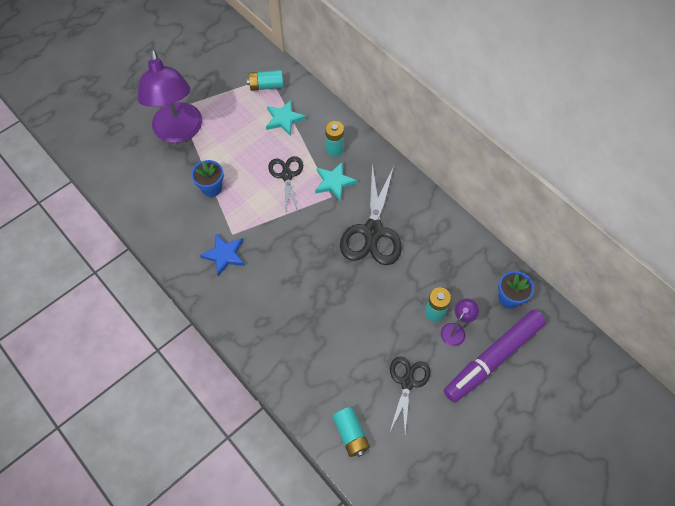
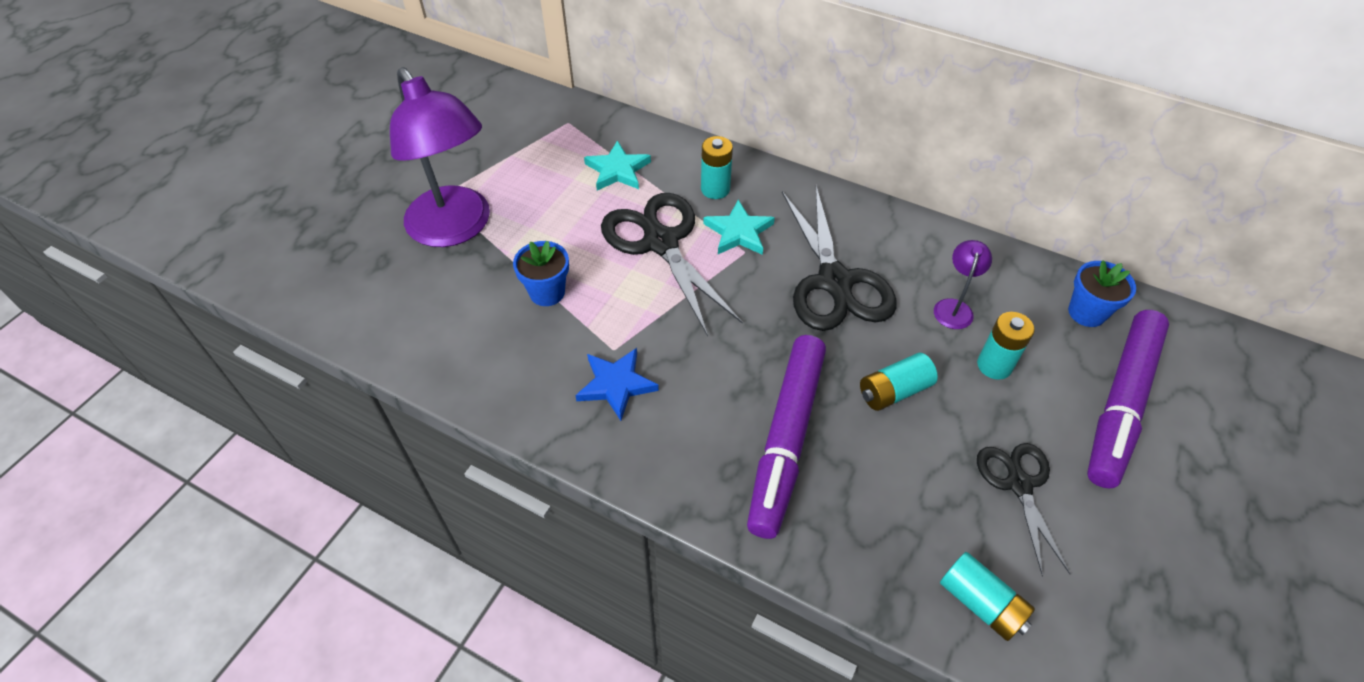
camera: 20 degrees left, 10 degrees down
turquoise battery [247,70,284,91] -> turquoise battery moved to [860,353,938,411]
black scissors [268,156,303,215] -> black scissors [601,193,742,336], size x1.66
purple lamp [441,299,479,346] -> purple lamp moved to [934,240,992,329]
none -> purple marker [747,335,826,539]

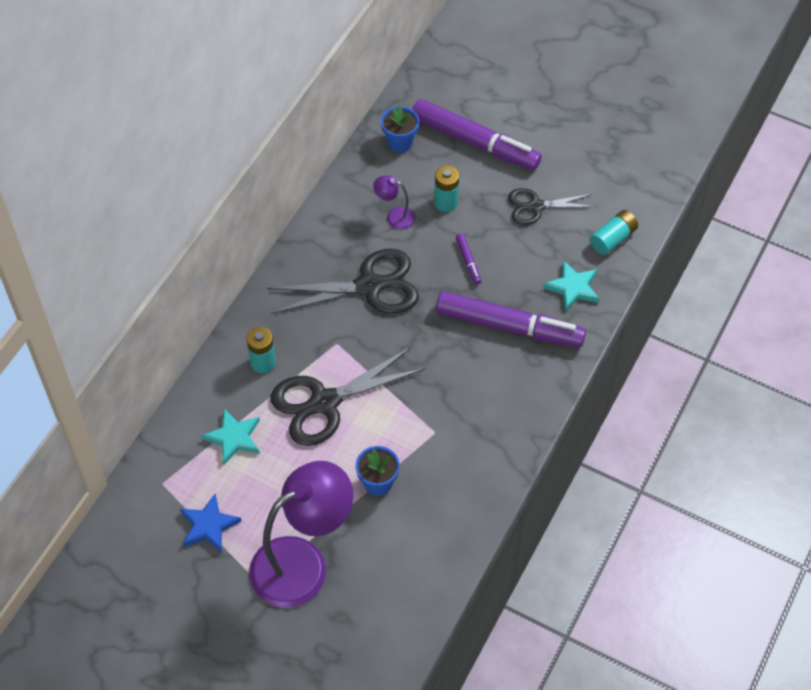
camera: 90 degrees left, 5 degrees up
blue star [575,348,659,421] -> blue star moved to [180,493,242,553]
turquoise star [703,200,775,255] -> turquoise star moved to [543,260,599,312]
turquoise battery [860,353,938,411] -> purple marker [456,233,481,285]

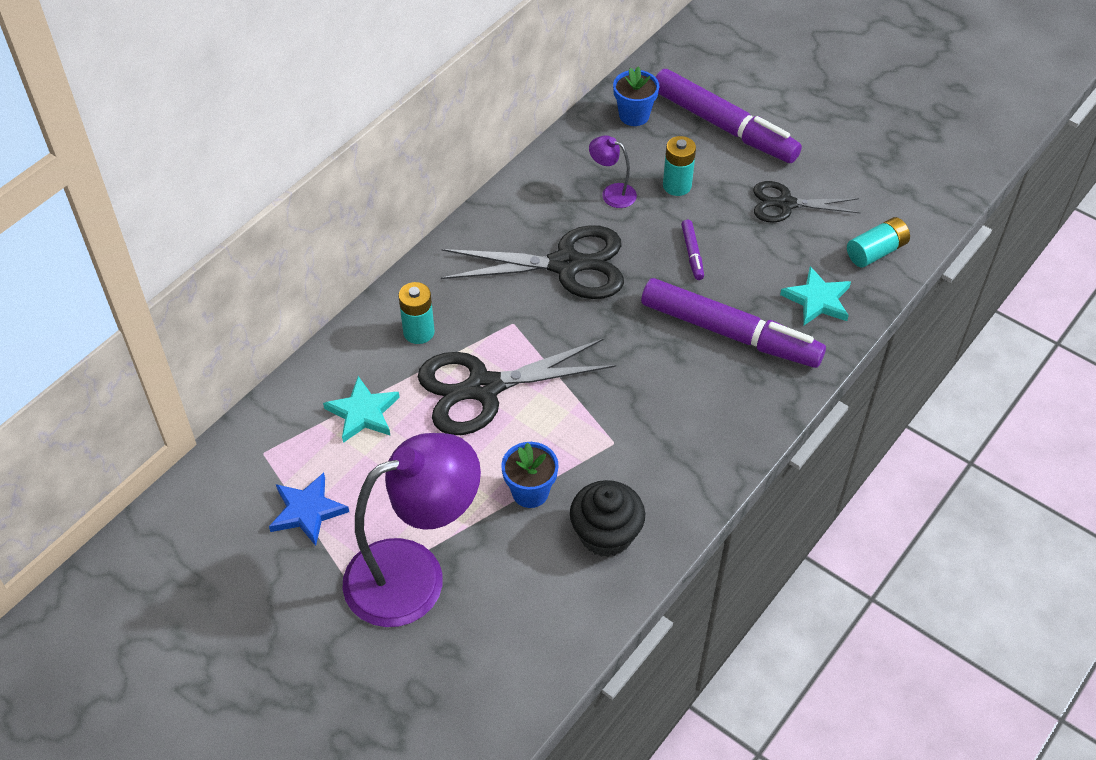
camera: 10 degrees right, 5 degrees down
none -> black cupcake [570,480,645,557]

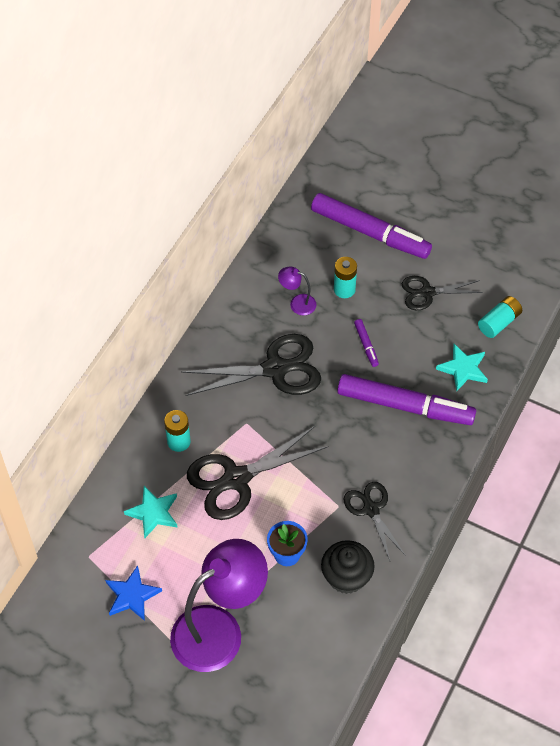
camera: 10 degrees left, 5 degrees up
blue flower pot [613,67,659,126] -> none
none -> black scissors [344,482,406,561]

